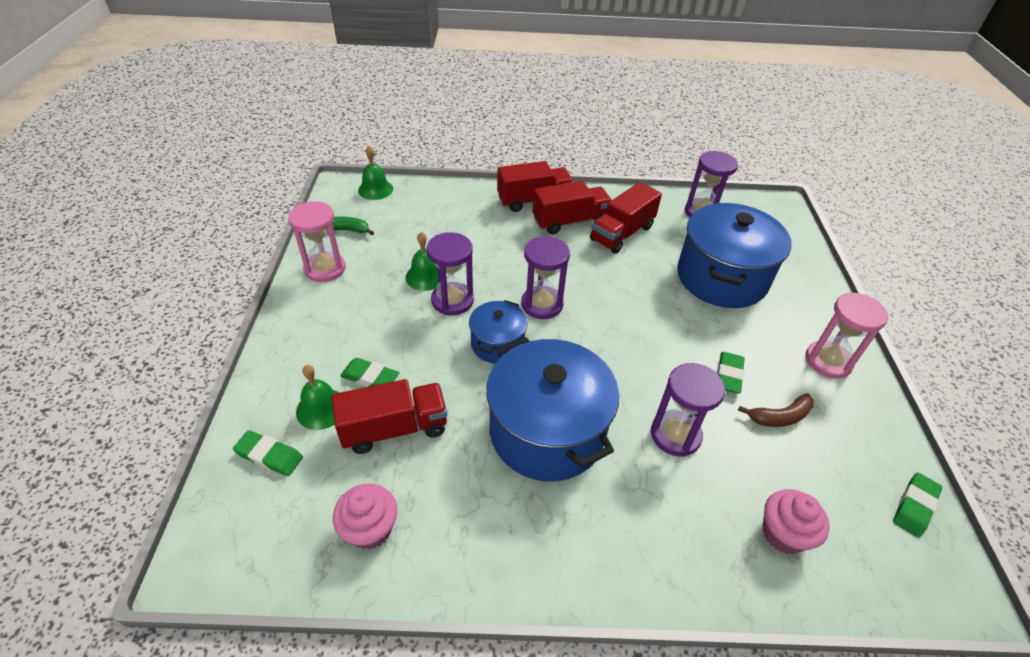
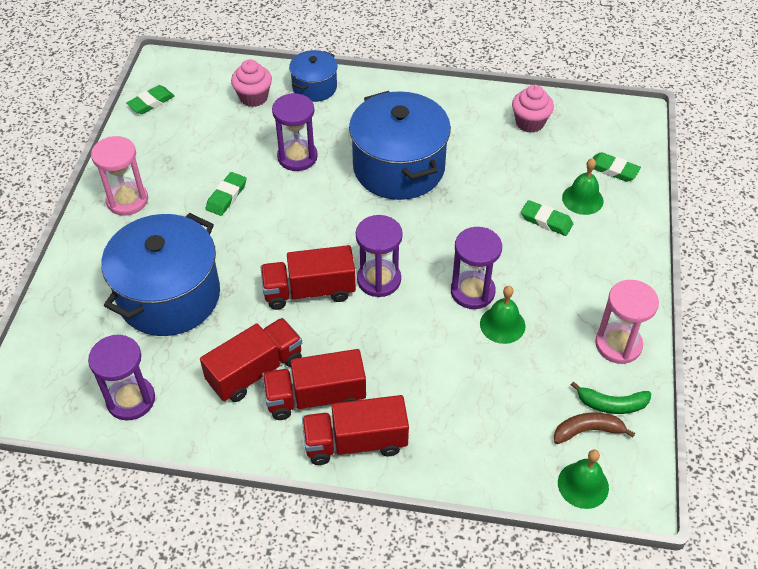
camera: 170 degrees left, 5 degrees up
red truck [332,379,447,454] -> red truck moved to [261,245,356,310]
blue pot [469,300,528,364] -> blue pot moved to [289,50,338,102]
brown banana [738,393,814,427] -> brown banana moved to [554,413,635,444]

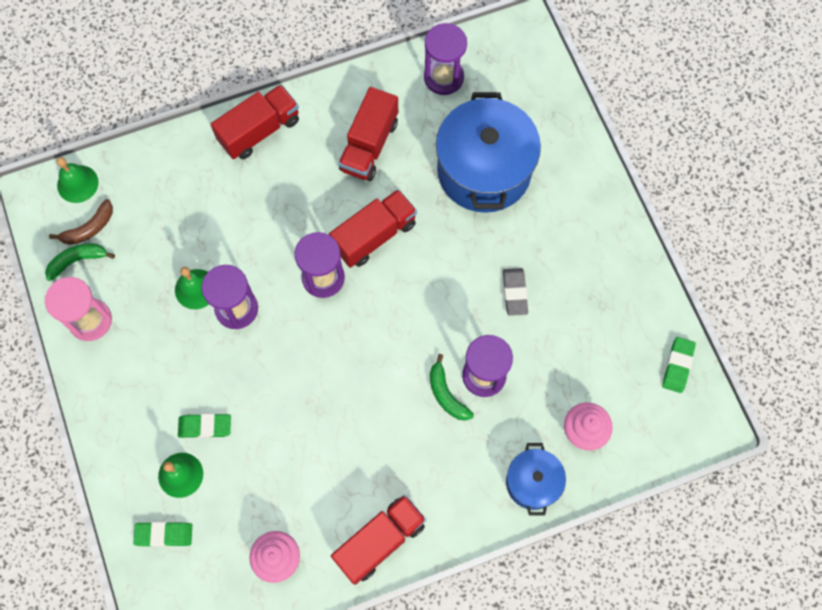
camera: 150 degrees right, 20 degrees up
pink hourglass [91,136,148,215] -> none
green eraser [206,172,247,216] -> grey eraser [503,268,528,316]
red truck [262,349,366,420] -> red truck moved to [331,494,426,585]
blue pot [349,91,451,200] -> none
none -> green banana [430,354,474,421]

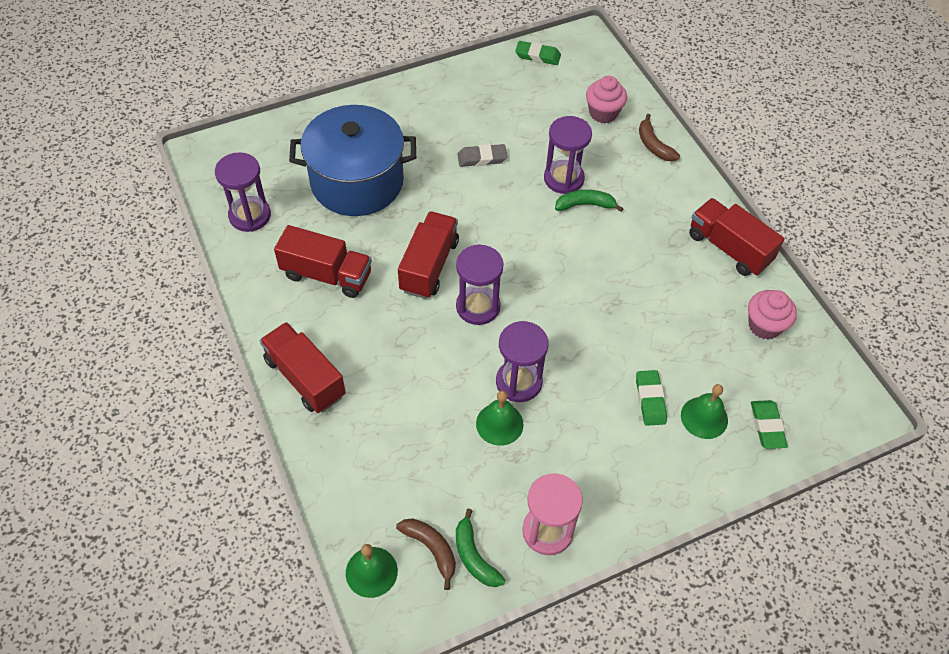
camera: 95 degrees left, 15 degrees down
red truck [329,189,417,268] -> red truck turned 60 degrees clockwise [398,211,459,299]
green banana [430,354,474,421] -> green banana turned 150 degrees counterclockwise [555,190,623,212]
blue pot [506,443,566,516] -> brown banana [639,114,680,161]

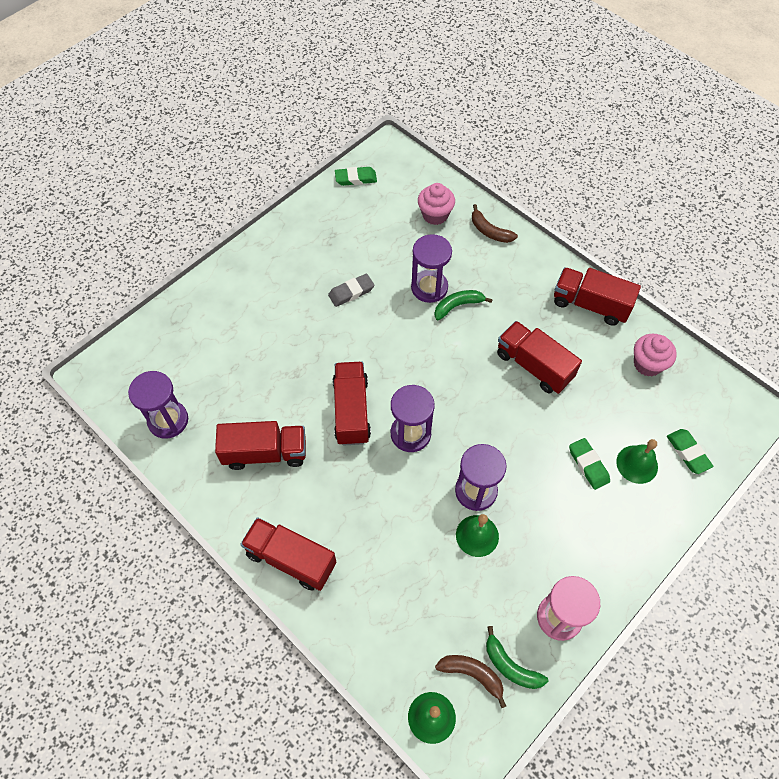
camera: 20 degrees left, 5 degrees up
blue pot [289,105,416,216] -> none
none -> red truck [497,321,582,394]

